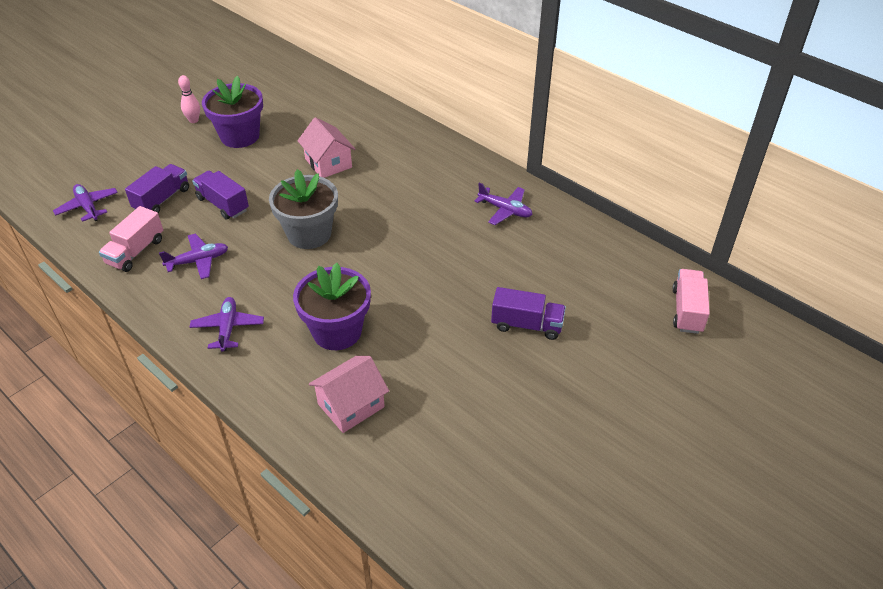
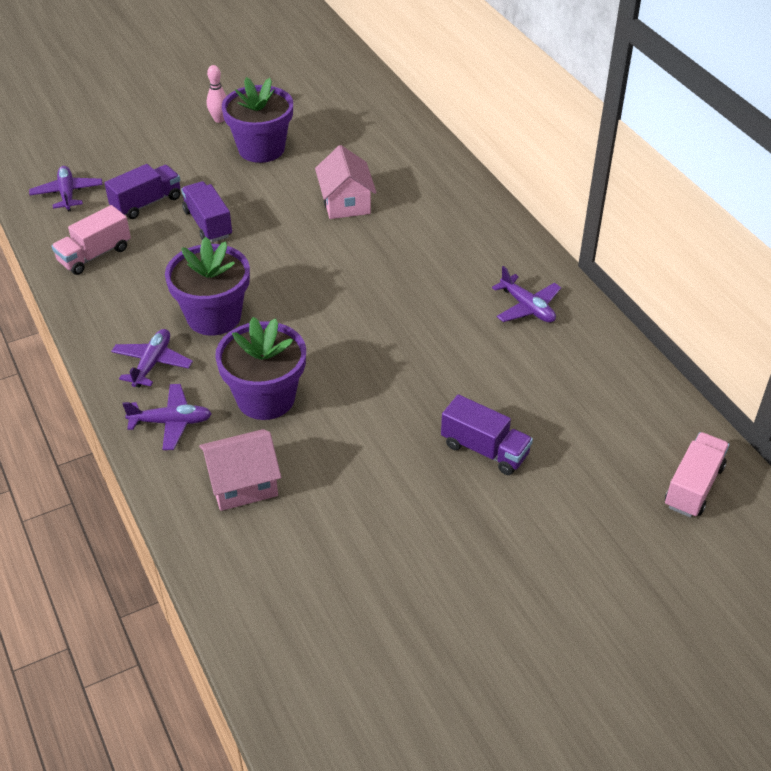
camera: 20 degrees right, 0 degrees up
purple plane [159,234,228,279] -> purple plane moved to [123,384,212,450]
grey flower pot [269,169,338,249] -> none
none -> purple flower pot [165,237,250,335]

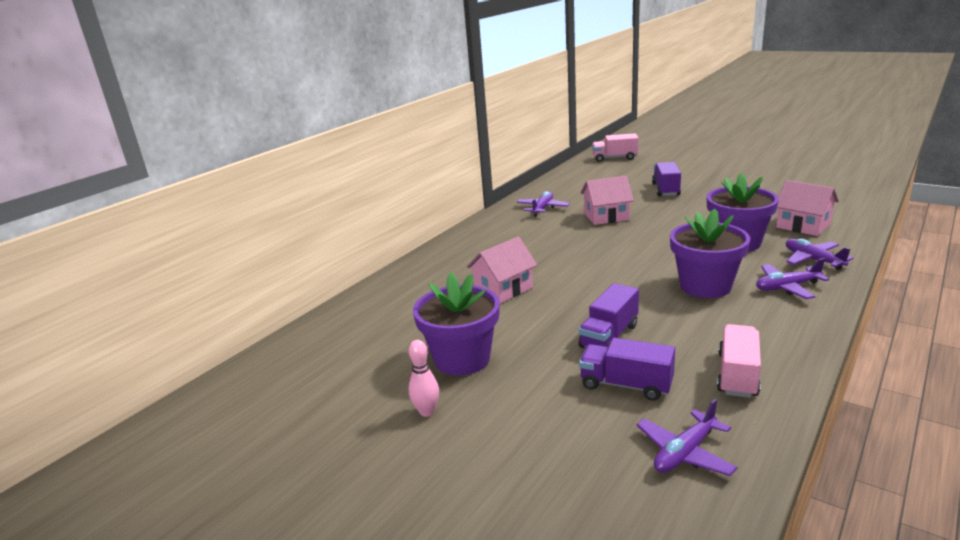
camera: 115 degrees left, 20 degrees down
pink truck [51,205,131,275] -> pink truck turned 90 degrees counterclockwise [717,324,761,398]
none -> pink house [581,176,634,225]

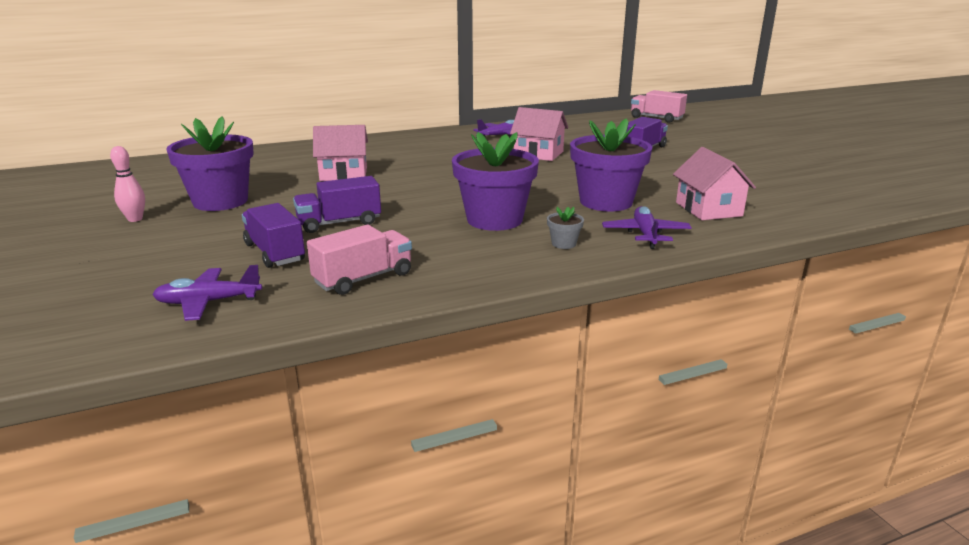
camera: 30 degrees right, 0 degrees up
purple plane [756,258,829,299] -> grey flower pot [547,207,584,249]

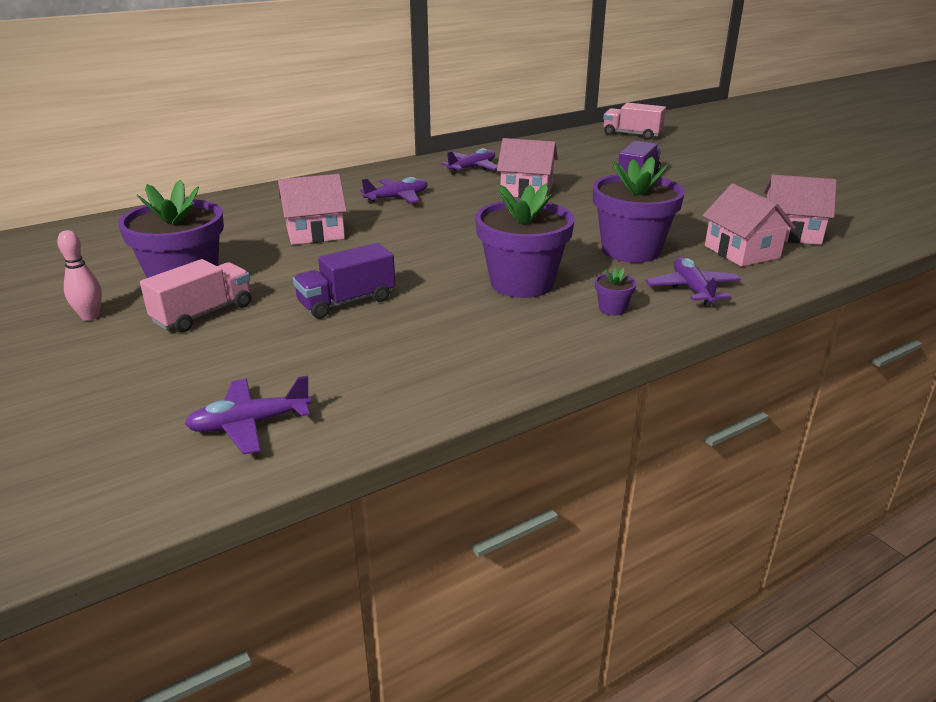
camera: 10 degrees left, 5 degrees up
purple truck [242,203,305,268] -> none
pink truck [307,225,412,295] -> pink truck moved to [140,259,251,332]
grey flower pot [547,207,584,249] -> purple flower pot [595,268,637,315]
none -> purple plane [360,177,428,204]
none -> pink house [763,175,837,245]

